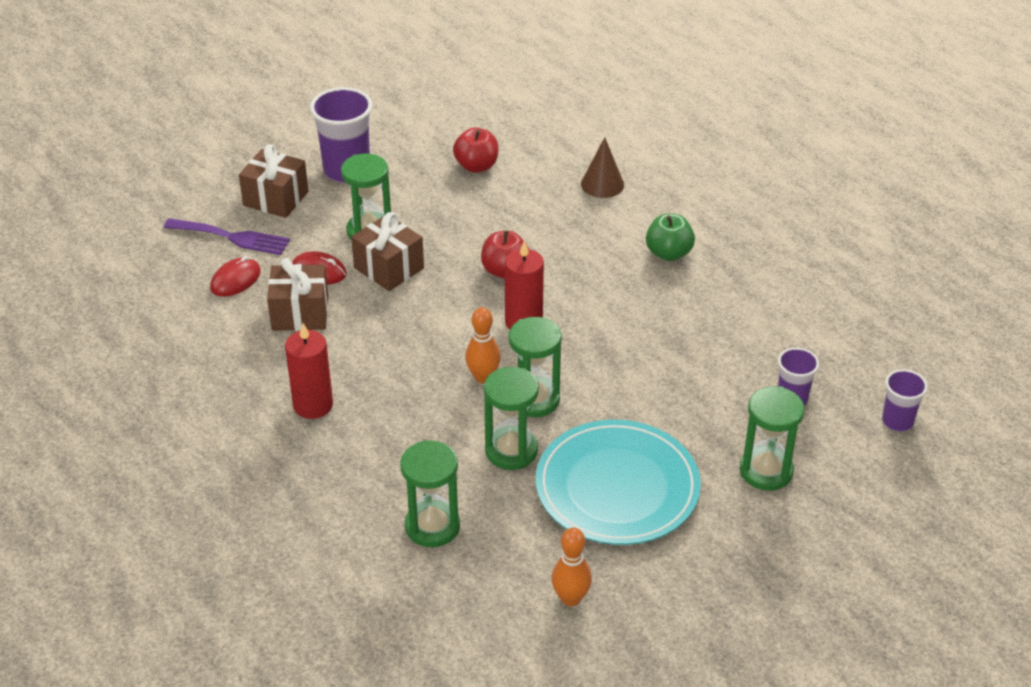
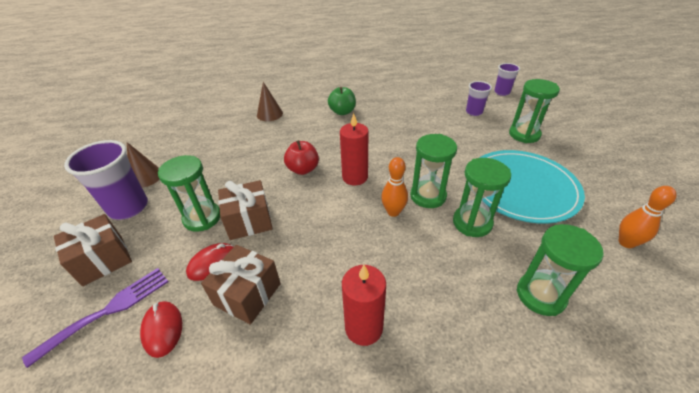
camera: 60 degrees left, 0 degrees up
red apple [453,128,499,173] -> none
none -> brown cone [127,142,160,188]

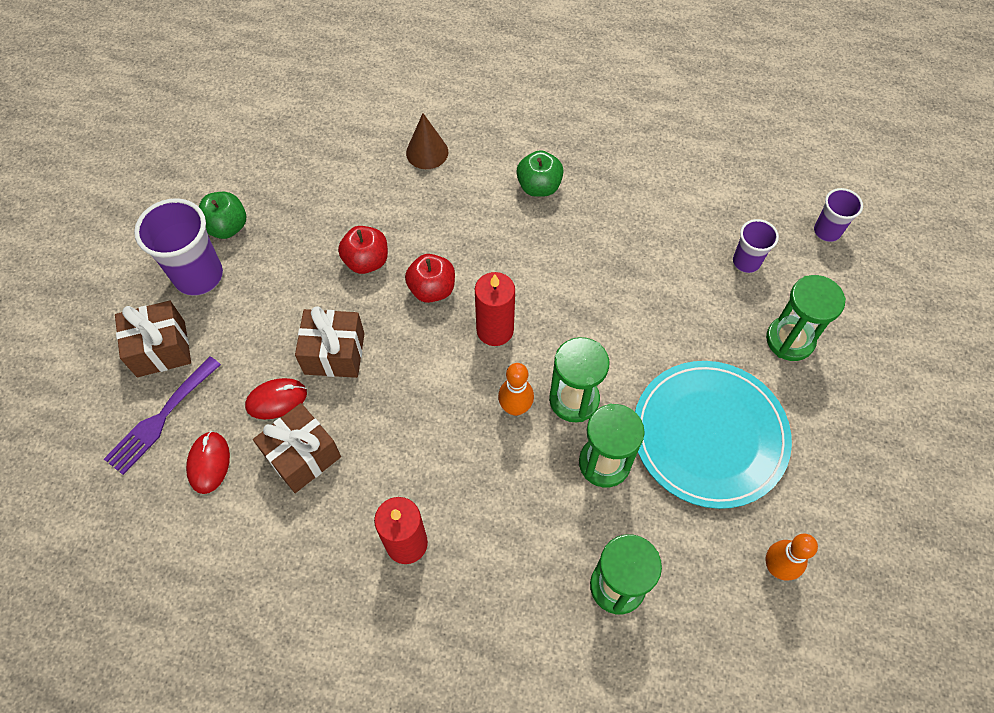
camera: 20 degrees right, 20 degrees up
purple fork [22,268,168,368] -> purple fork turned 150 degrees clockwise [104,356,221,475]
brown cone [127,142,160,188] -> green apple [199,192,246,239]
green hourglass [158,155,220,232] -> none
none -> red apple [338,226,388,274]

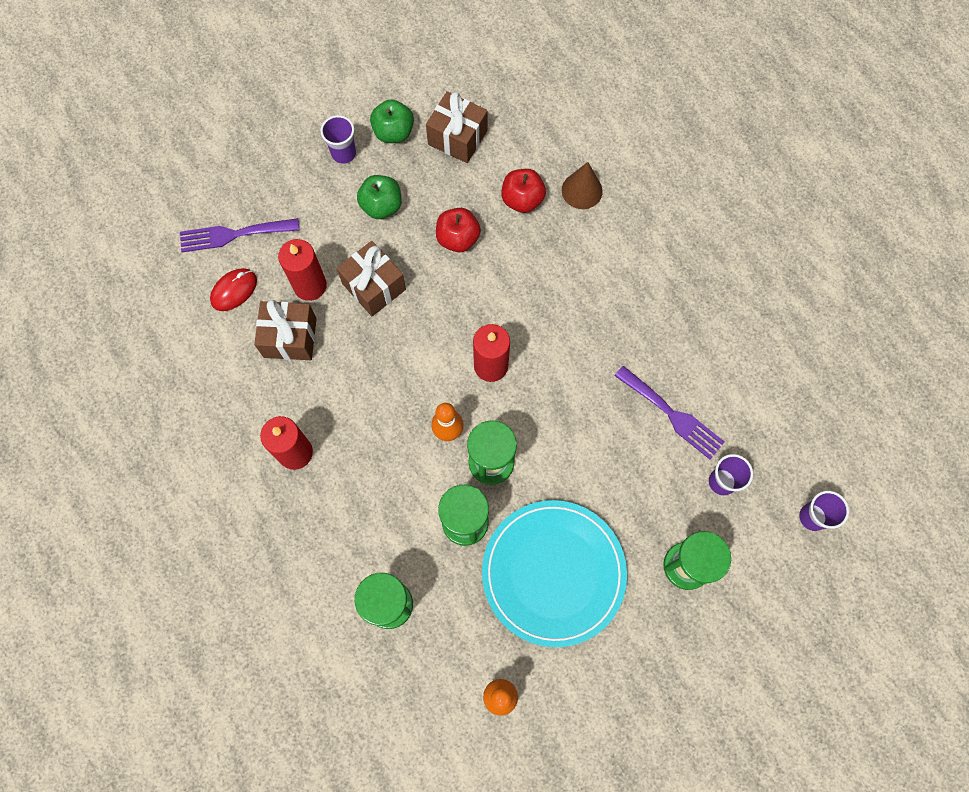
camera: 45 degrees right, 10 degrees up
brown gift [115,301,191,377] -> brown gift moved to [426,91,488,163]
purple cup [134,198,223,296] -> purple cup [321,115,356,164], size x0.57
red mouse [245,378,307,419] -> red candle [278,239,327,301]
red apple [405,254,455,303] -> red apple moved to [501,169,546,213]
green apple [516,150,564,197] -> green apple moved to [357,175,402,219]
none -> purple fork [614,366,725,459]

